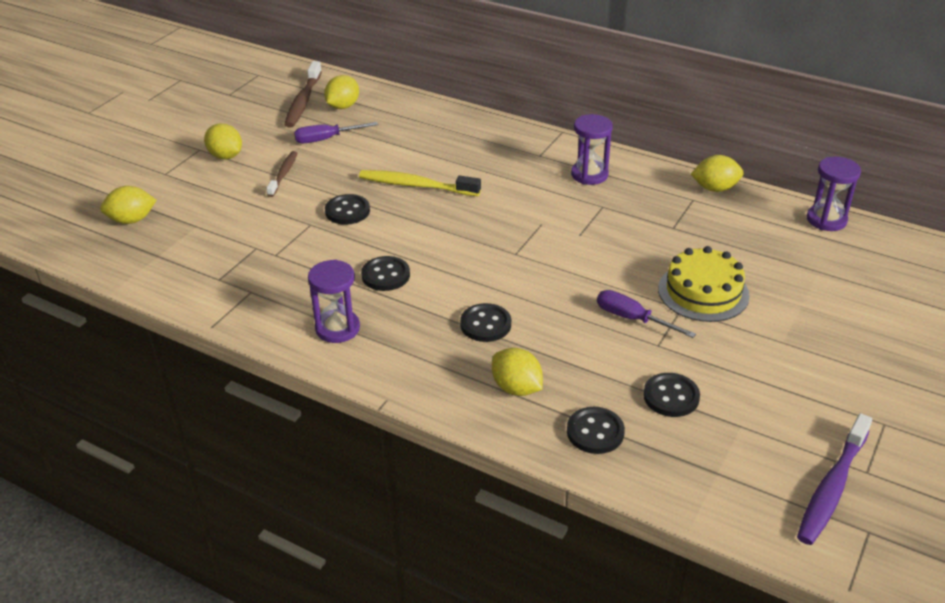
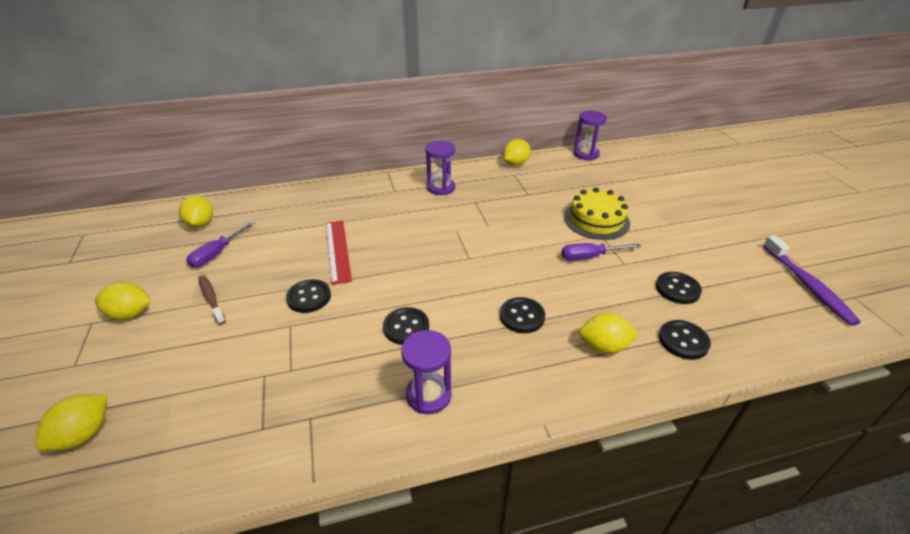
camera: 45 degrees left, 0 degrees up
brown toothbrush [284,61,322,128] -> none
yellow toothbrush [359,170,481,196] -> red ruler [326,220,352,285]

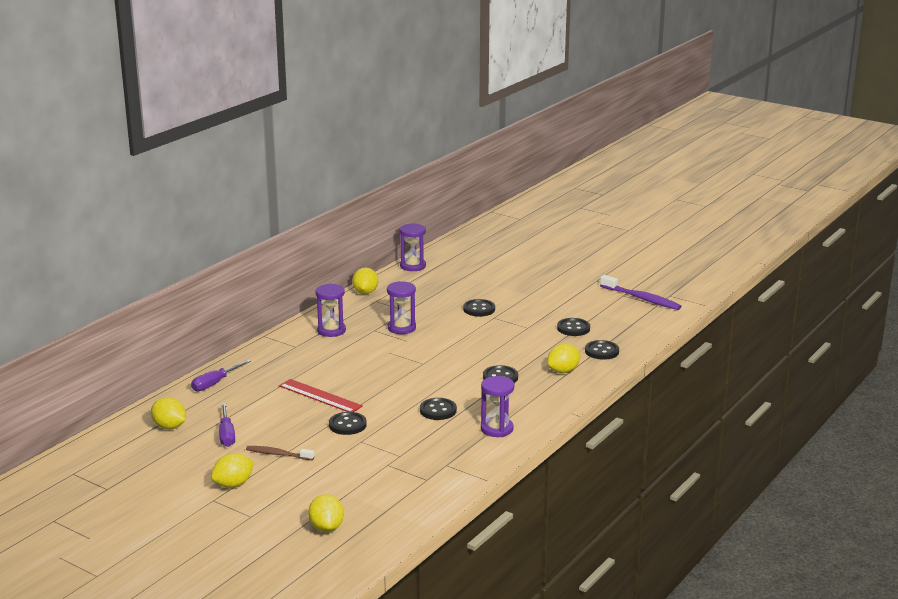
camera: 40 degrees left, 15 degrees down
purple screwdriver [561,243,641,261] -> purple screwdriver moved to [191,360,251,392]
yellow cake [564,187,630,240] -> black button [463,299,495,317]
none -> purple hourglass [387,281,416,334]

